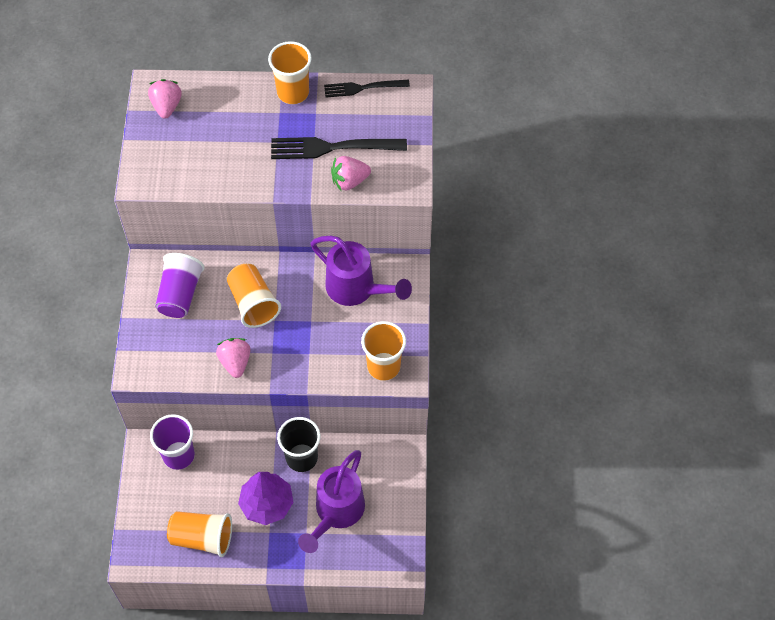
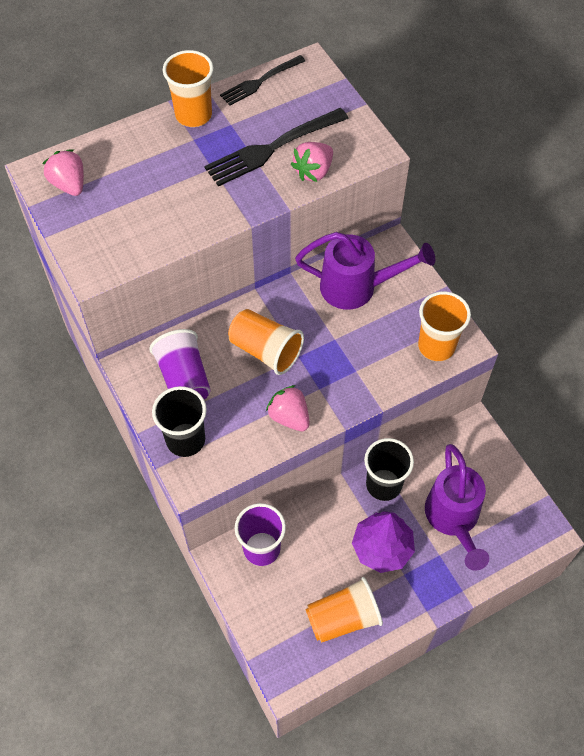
camera: 30 degrees left, 0 degrees up
none -> black cup [152,386,207,457]

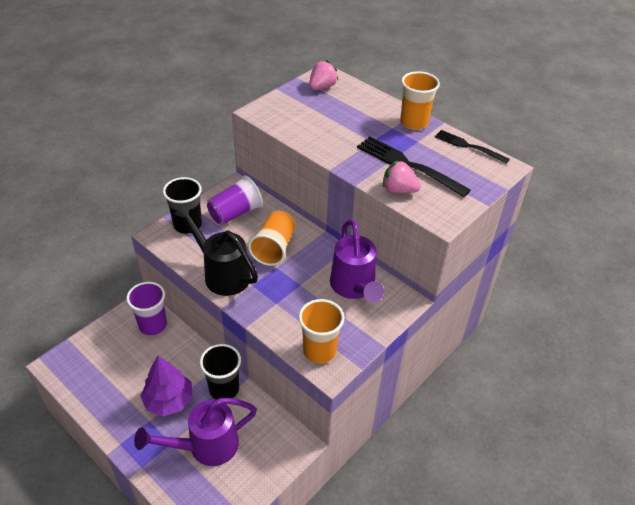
camera: 70 degrees right, 15 degrees down
pink strawberry [266,385,310,431] -> black watering can [174,204,258,296]
orange cup [305,577,383,643] -> none

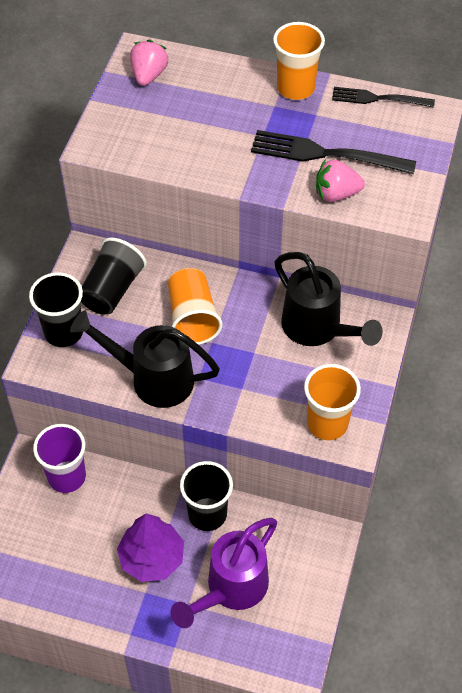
camera: 25 degrees left, 10 degrees up
purple cup [207,176,263,225] -> black cup [81,237,147,315]
purple watering can [330,219,384,302] -> black watering can [274,252,383,346]

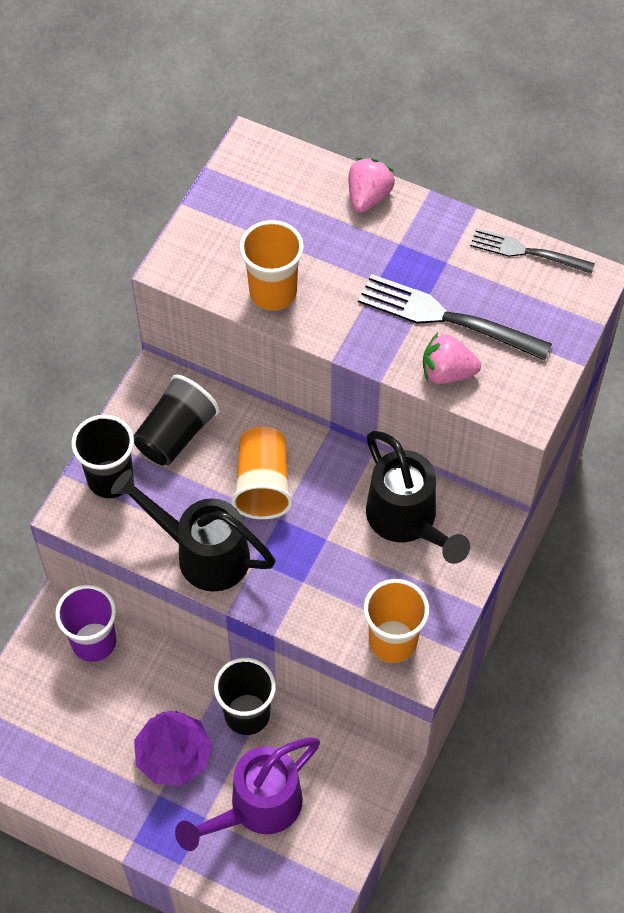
camera: 10 degrees right, 5 degrees up
pink strawberry [130,39,168,86] -> pink strawberry moved to [349,157,395,213]
orange cup [273,22,325,100] -> orange cup moved to [239,220,304,311]

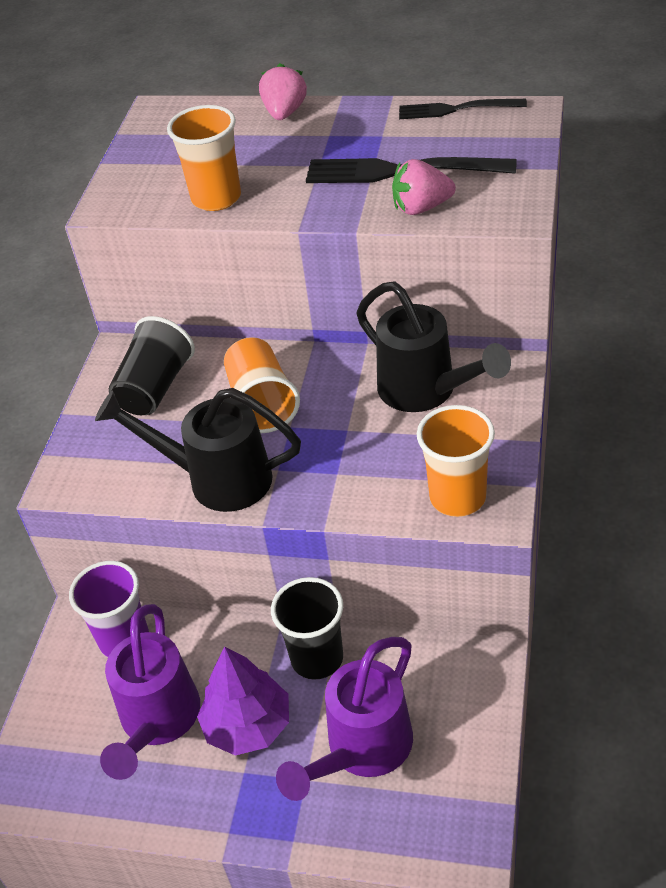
camera: 10 degrees left, 15 degrees down
black cup [71,415,134,498] -> none
none -> purple watering can [100,604,200,780]

